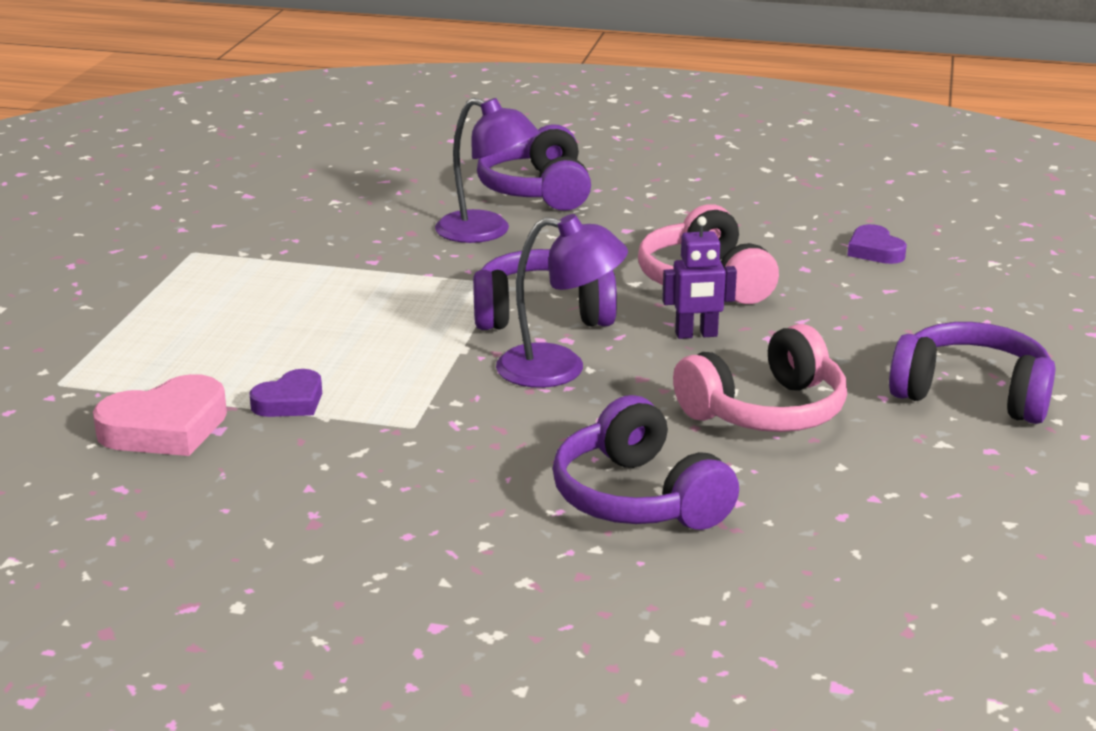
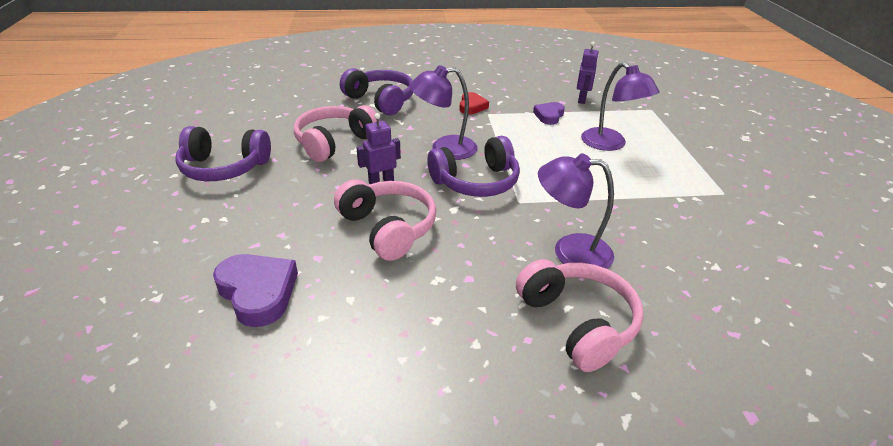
camera: 160 degrees right, 10 degrees up
pink heart [93,374,227,456] -> purple robot [577,42,599,104]
purple headphones [477,124,591,211] -> pink headphones [516,259,644,372]
purple heart [847,224,907,264] -> purple heart [213,254,298,327], size x1.63
none -> red heart [459,92,489,115]
none -> purple lamp [581,62,659,151]

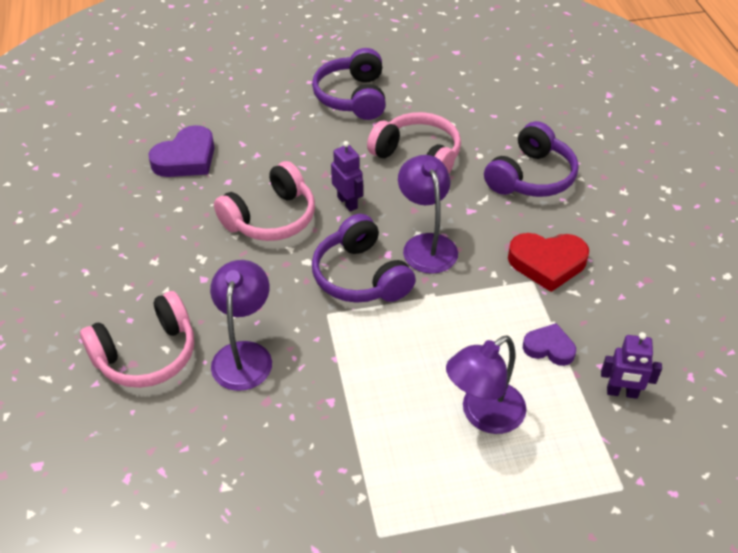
camera: 85 degrees right, 10 degrees up
red heart [459,92,489,115] -> red heart [508,233,589,292], size x1.63

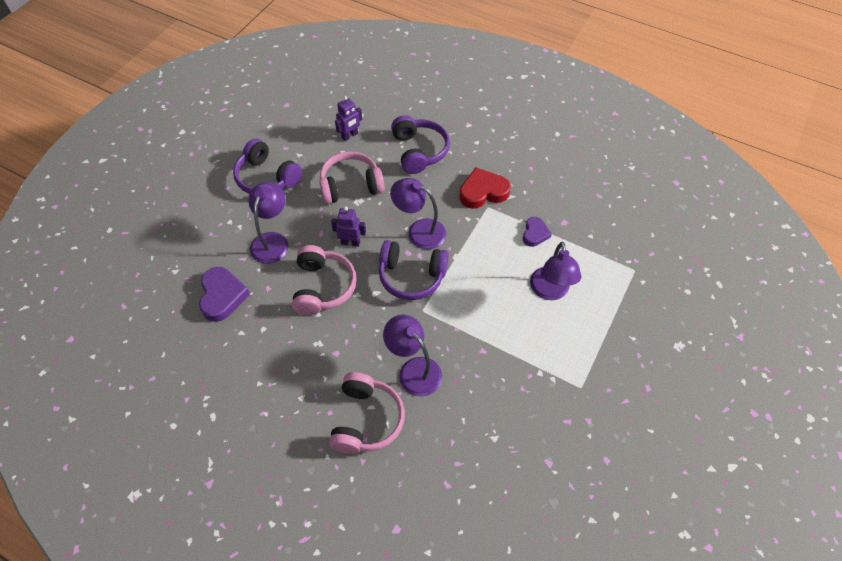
camera: 50 degrees left, 10 degrees up
red heart [508,233,589,292] -> red heart turned 150 degrees counterclockwise [459,168,511,209]
purple heart [523,323,576,366] -> purple heart turned 135 degrees clockwise [523,217,552,247]
purple robot [601,332,662,399] -> purple robot moved to [335,96,362,141]
none -> purple lamp [249,182,288,264]

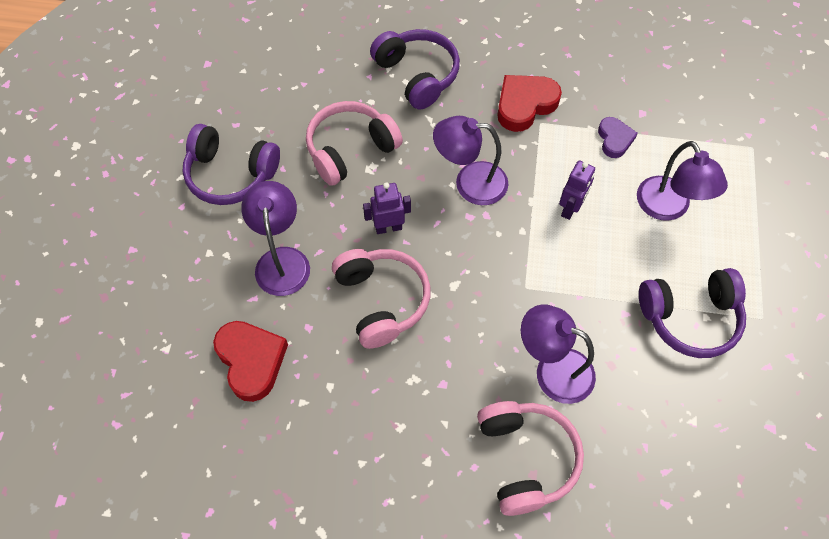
camera: 20 degrees left, 5 degrees up
purple heart [199,267,250,322] -> red heart [213,321,288,402]
purple robot [335,96,362,141] -> purple robot moved to [559,160,595,220]
purple headphones [379,240,449,300] -> purple headphones moved to [639,268,746,358]

